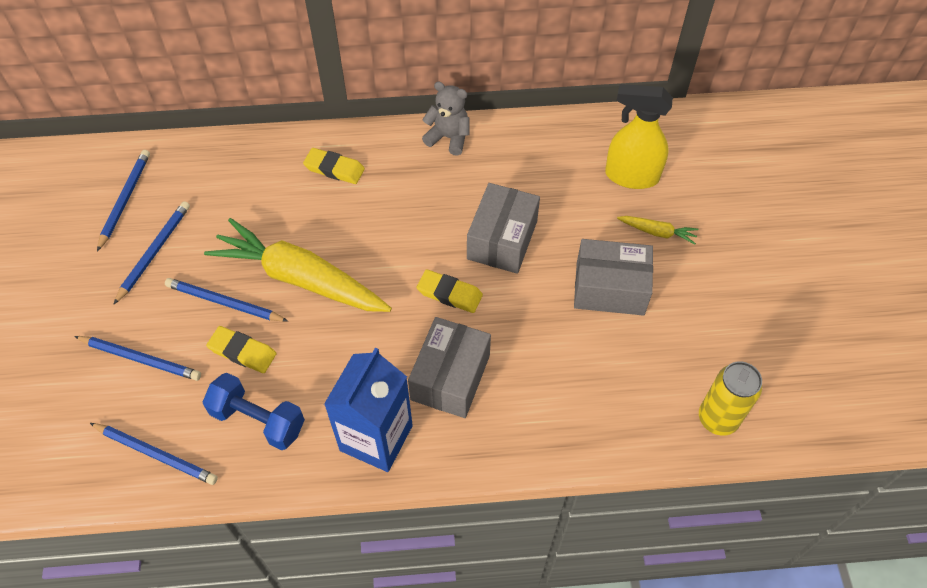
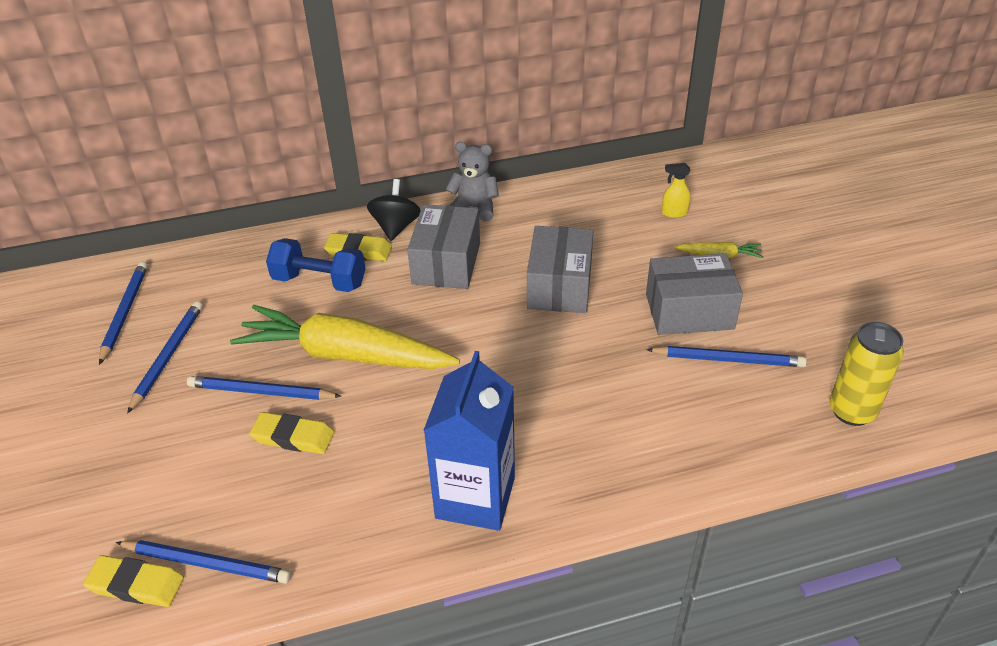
camera: 10 degrees left, 15 degrees down
blue pencil [74,336,201,381] -> blue pencil moved to [646,346,807,367]
blue dumbbell [203,373,305,450] -> blue dumbbell moved to [266,238,366,292]
grey box [408,317,491,418] -> grey box moved to [407,204,480,289]
yellow eraser [417,269,483,313] -> yellow eraser moved to [83,555,184,607]
yellow spray bottle [605,84,673,189] -> yellow spray bottle [662,163,691,218], size x0.46
none -> black spinning top [367,179,421,241]

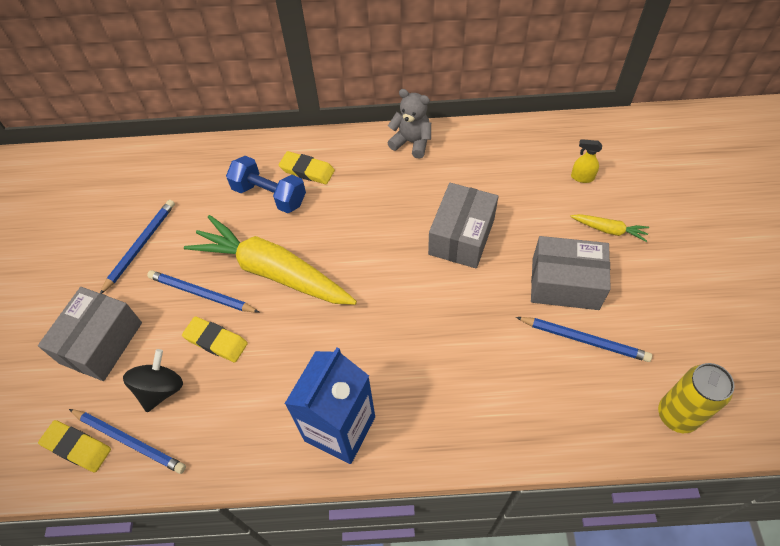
camera: 15 degrees right, 15 degrees up
blue pencil [99,262,148,365] -> none
black spinning top [367,179,421,241] -> black spinning top moved to [123,349,183,412]
grey box [407,204,480,289] -> grey box moved to [38,287,142,381]

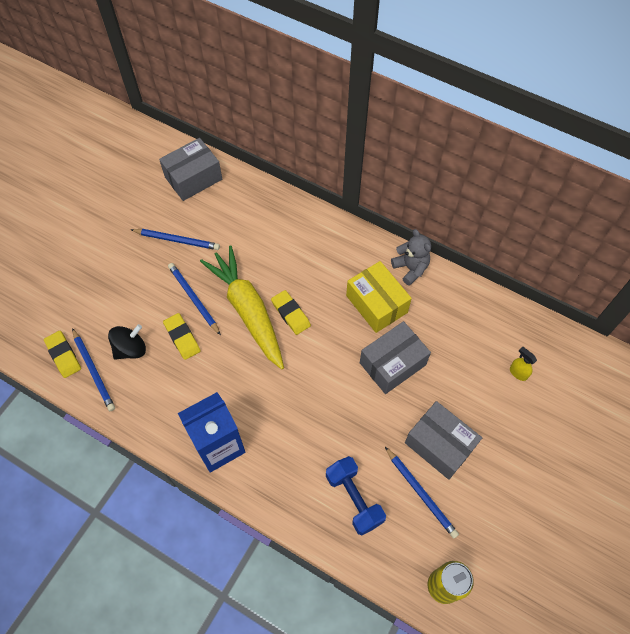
camera: 30 degrees right, 5 degrees up
grey box [38,287,142,381] -> grey box moved to [159,138,222,201]
blue pencil [100,200,175,293] -> blue pencil turned 45 degrees clockwise [130,229,220,250]
blue dumbbell [226,156,306,213] -> blue dumbbell moved to [326,456,386,536]
yellow eraser [279,151,335,184] -> yellow eraser moved to [271,290,311,335]
yellow carrot [570,214,649,242] -> none
none -> yellow box [346,261,412,333]

